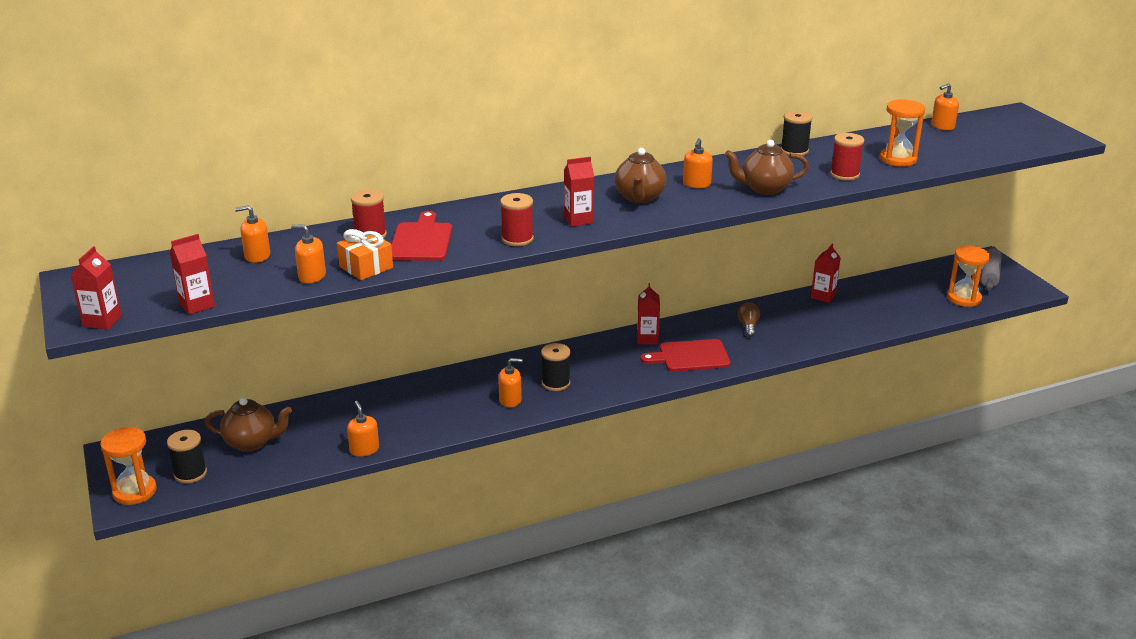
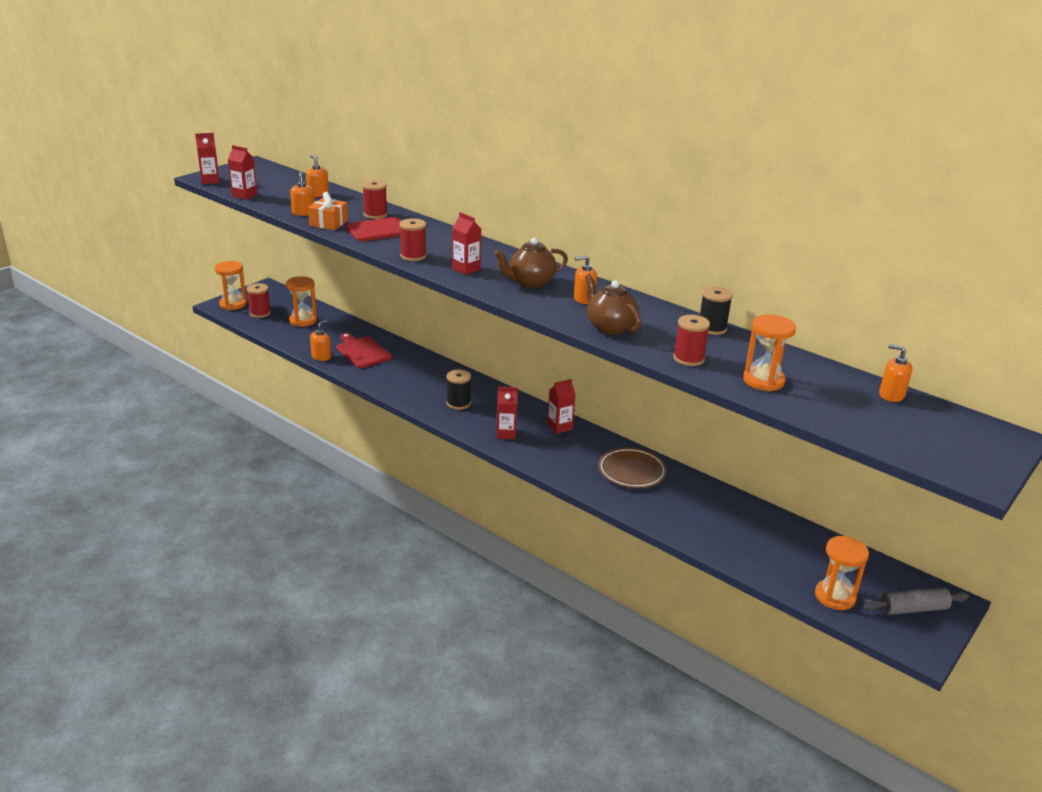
camera: 60 degrees right, 0 degrees up
black spool [167,430,207,483] -> red spool [246,283,271,318]
brown teapot [205,397,292,452] -> orange hourglass [286,276,317,327]
orange soap dispenser [498,358,523,407] -> none
red cutting board [640,339,731,372] -> red cutting board moved to [336,333,392,368]
brown light bulb [738,303,760,337] -> brown plate [598,447,667,488]
red carton [811,244,841,303] -> red carton moved to [496,387,518,439]

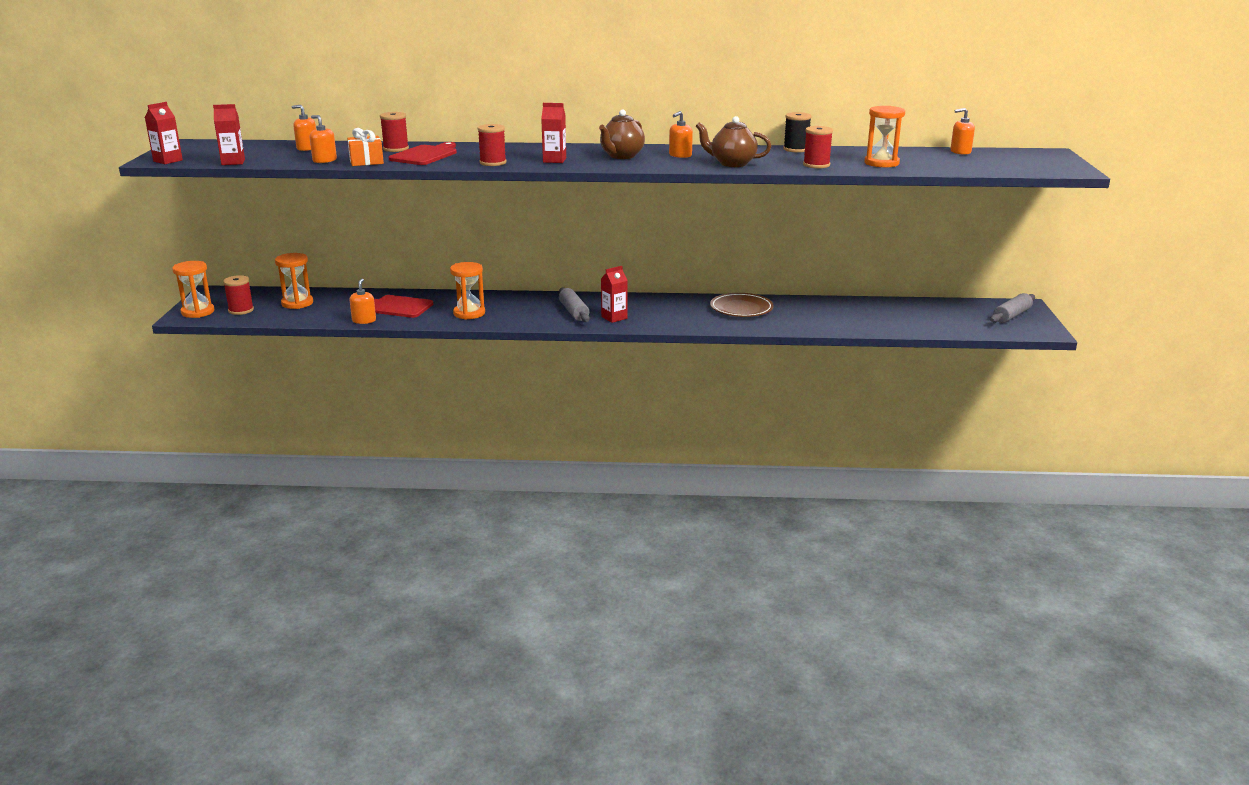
camera: 35 degrees left, 5 degrees down
black spool [447,370,471,410] -> none
red carton [547,379,576,434] -> none
orange hourglass [815,536,869,610] -> orange hourglass moved to [450,262,485,320]
none -> grey rolling pin [559,287,590,322]

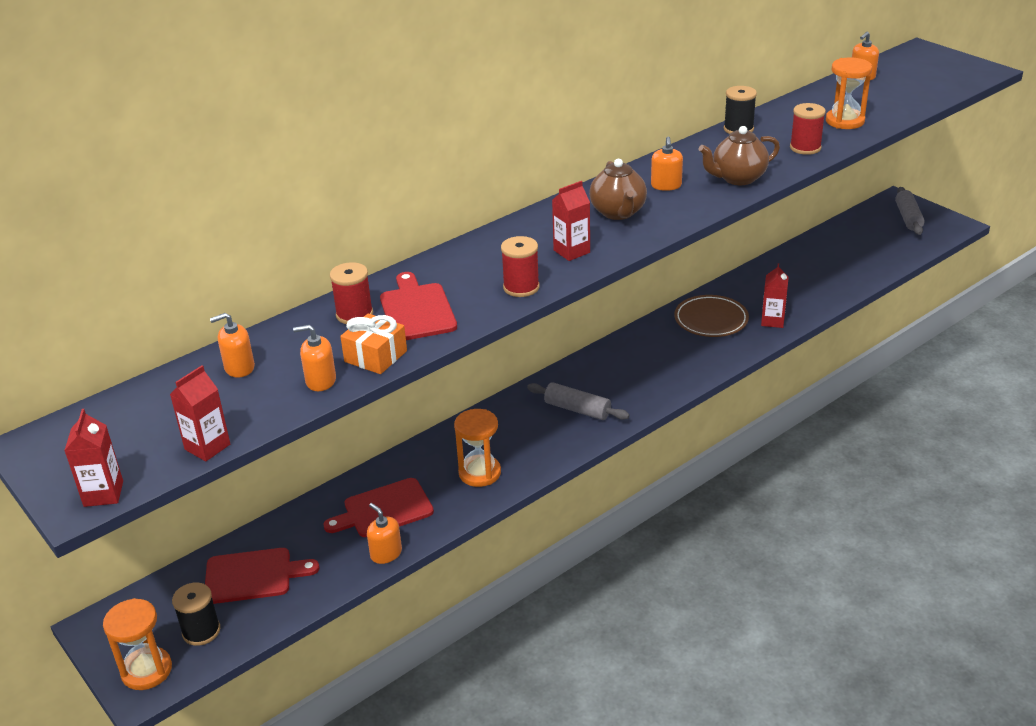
camera: 40 degrees left, 10 degrees up
red spool [223,275,254,315] -> black spool [172,582,220,646]
orange hourglass [275,253,313,309] -> red cutting board [205,548,320,604]
red carton [601,266,628,323] -> red carton moved to [761,263,789,328]

